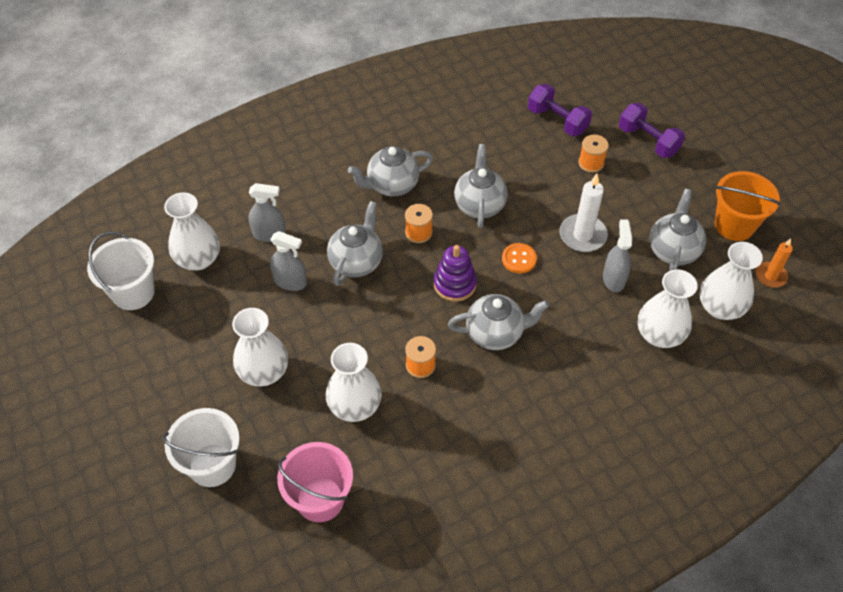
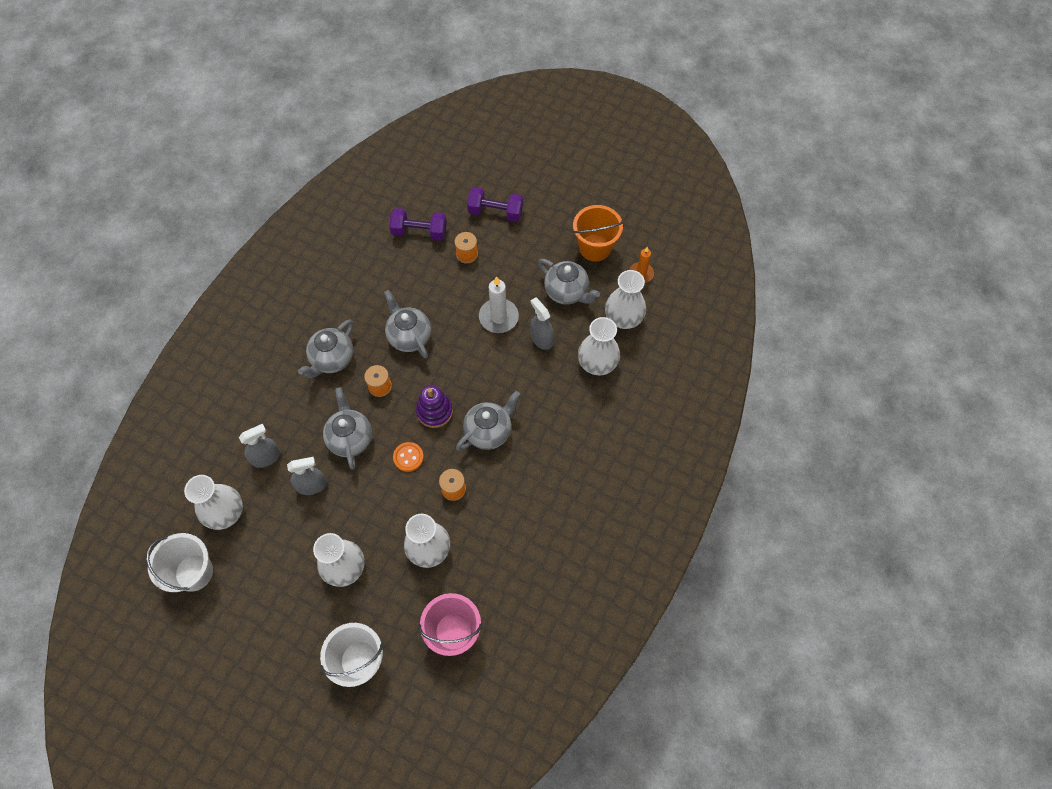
camera: 35 degrees left, 10 degrees up
orange button [502,243,537,273] -> orange button moved to [393,442,424,472]
grey teapot [650,189,706,271] -> grey teapot turned 150 degrees clockwise [538,259,600,305]

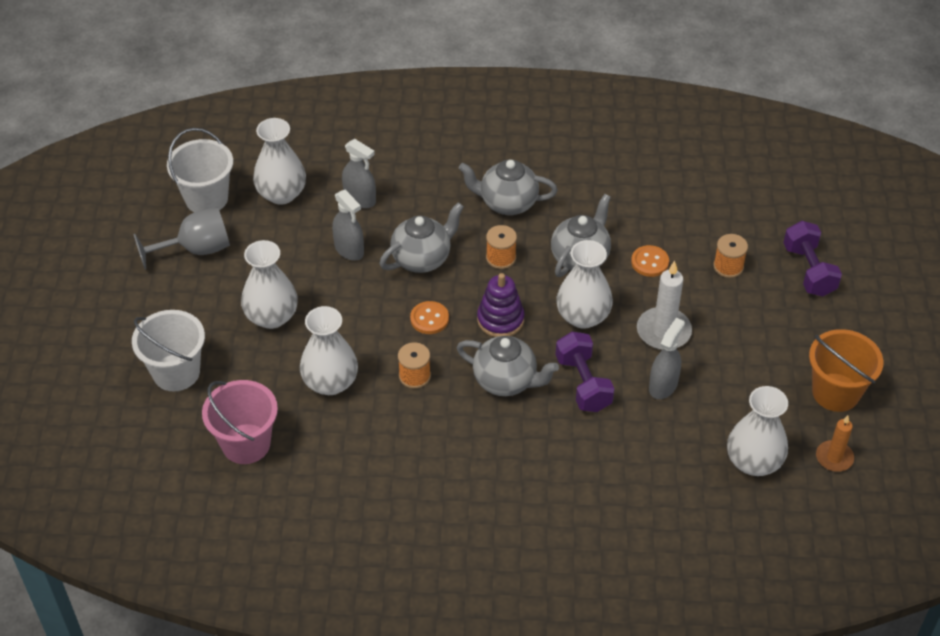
camera: 65 degrees right, 15 degrees down
purple dumbbell [389,208,447,241] -> purple dumbbell moved to [556,332,614,412]
grey teapot [538,259,600,305] -> none
white vase [578,317,620,375] -> white vase moved to [556,240,613,329]
none -> grey goblet [134,207,230,269]
none -> orange button [631,245,669,277]

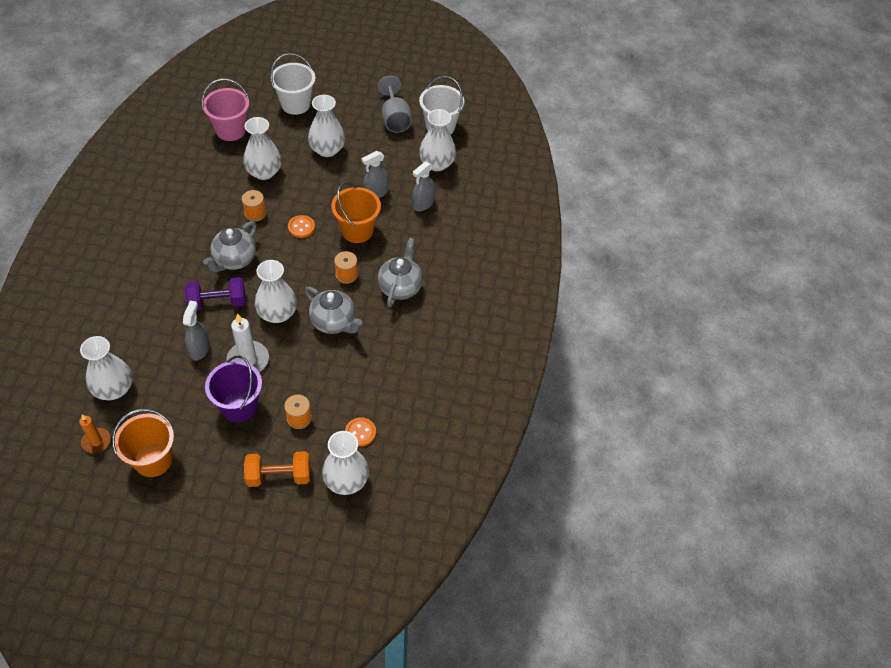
camera: 95 degrees right, 5 degrees up
grey teapot [380,202,464,273] -> orange bucket [331,182,381,243]
purple stacking toy [477,273,525,337] -> none
orange button [631,245,669,277] -> orange button moved to [345,417,376,447]
grey spray bottle [649,318,685,399] -> grey spray bottle turned 120 degrees counterclockwise [183,301,210,361]
purple dumbbell [783,221,842,296] -> orange dumbbell [244,451,310,487]
none -> purple bucket [205,356,262,422]
none -> white vase [322,431,369,495]

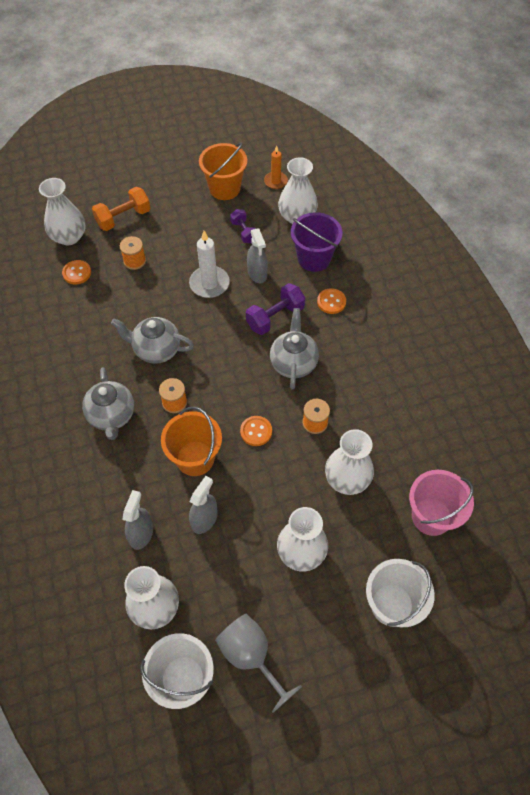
camera: 155 degrees right, 5 degrees up
purple bucket [205,356,262,422] -> purple bucket moved to [291,212,343,272]
white vase [254,260,297,323] -> none
none -> purple dumbbell [230,209,256,243]
none -> orange button [317,288,346,314]

